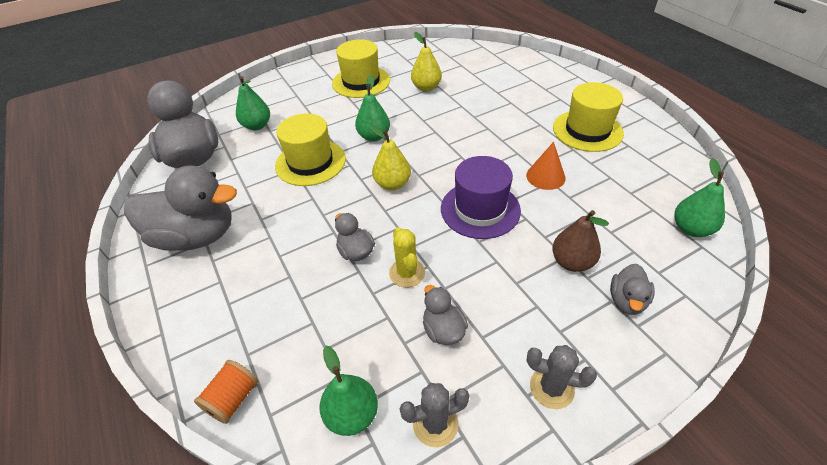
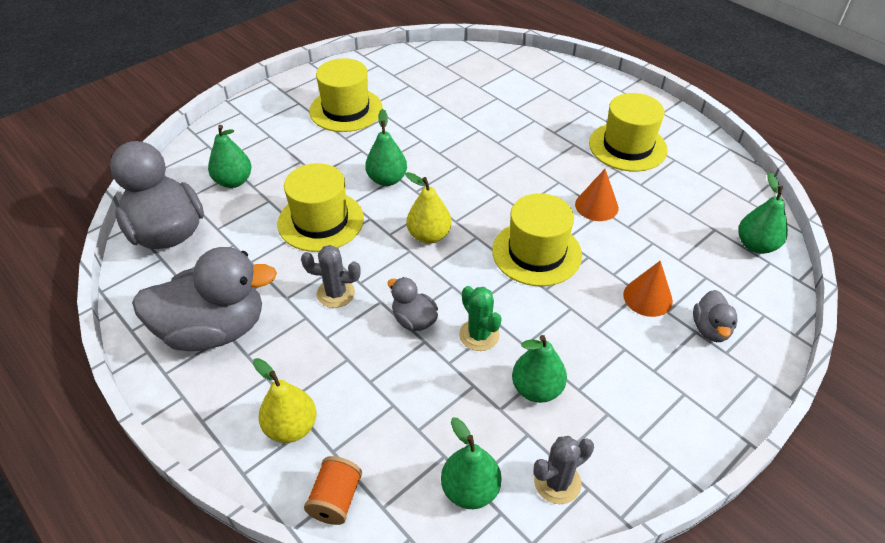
camera: 15 degrees left, 0 degrees up
yellow cactus [389,227,425,288] -> green cactus [459,286,502,351]
yellow pear [411,32,442,92] -> yellow pear moved to [253,358,317,443]
grey duck [423,285,468,345] -> green pear [512,335,567,403]
purple hat [441,156,521,239] -> yellow hat [492,193,582,286]
grey cactus [527,345,597,409] -> grey cactus moved to [301,245,361,308]
brown pear [552,210,609,272] -> orange cone [623,261,673,317]

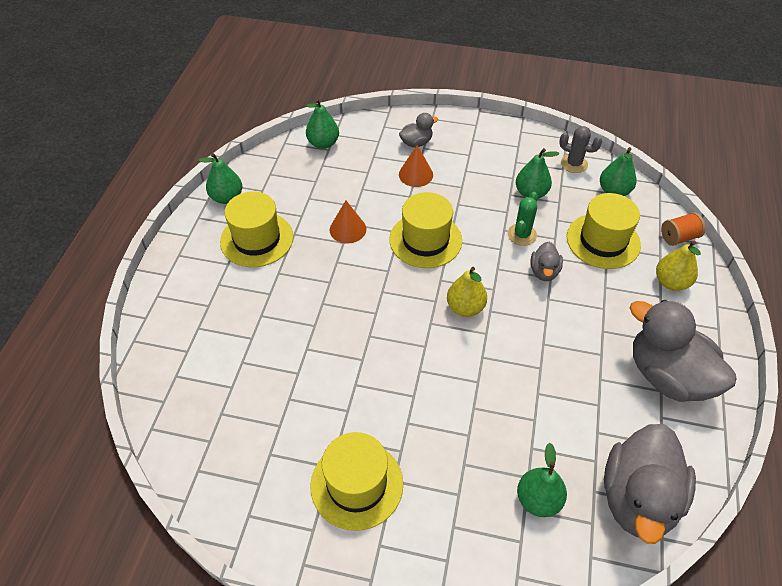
camera: 125 degrees left, 5 degrees up
yellow hat [278,163,364,252] -> yellow hat moved to [567,193,641,269]
grey cactus [301,245,361,308] -> none
green pear [365,109,407,186] -> green pear moved to [198,153,242,204]

